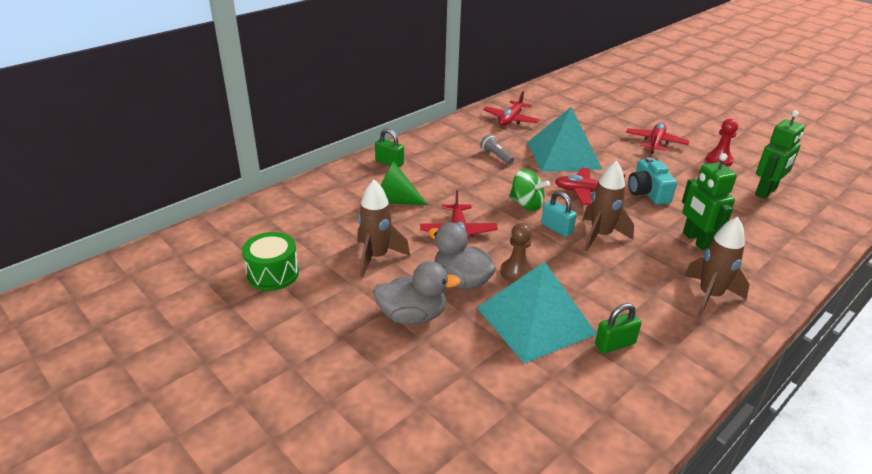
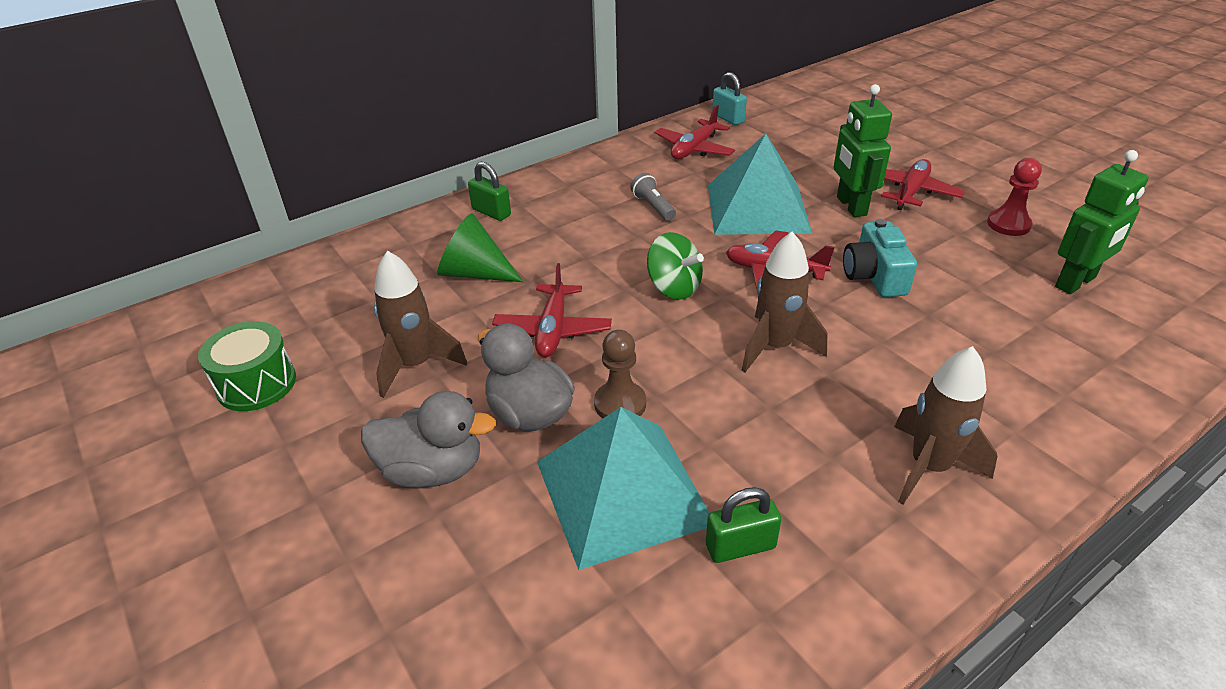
camera: 10 degrees right, 5 degrees up
turquoise padlock [541,191,577,237] -> turquoise padlock moved to [712,72,747,125]
green robot [682,153,737,251] -> green robot moved to [833,84,892,217]

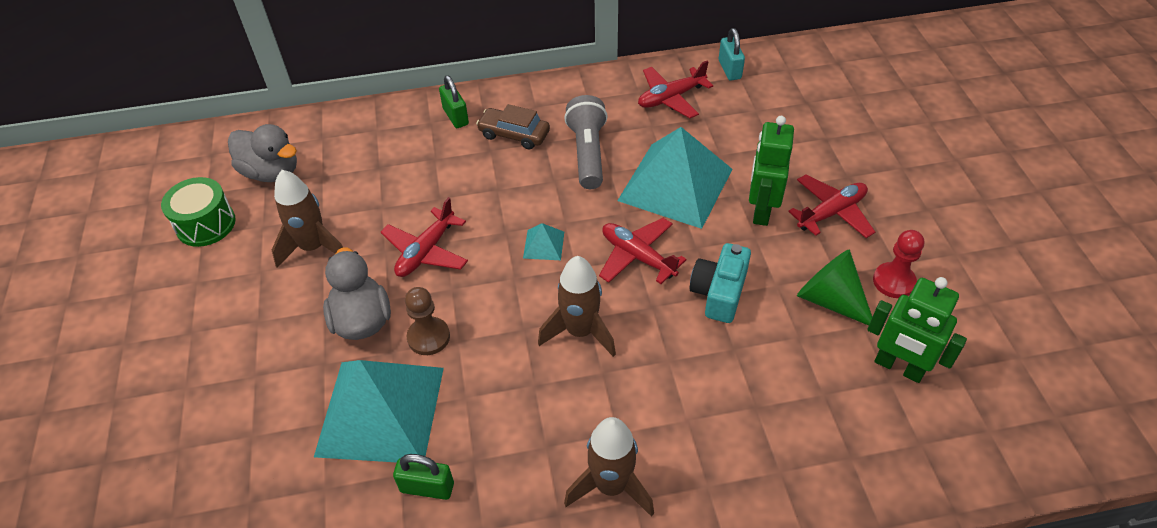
camera: 25 degrees right, 10 degrees up
grey duck [361,391,496,488] -> grey duck moved to [228,124,297,182]
green cone [438,213,523,282] -> green cone moved to [797,250,872,325]
grey flashlight [630,173,676,221] -> grey flashlight [564,95,608,189], size x1.75
green spinning top [647,232,704,300] -> turquoise pyramid [523,223,564,260]
green robot [1055,150,1149,294] -> green robot turned 45 degrees clockwise [867,277,967,383]
none -> brown car [476,104,550,150]

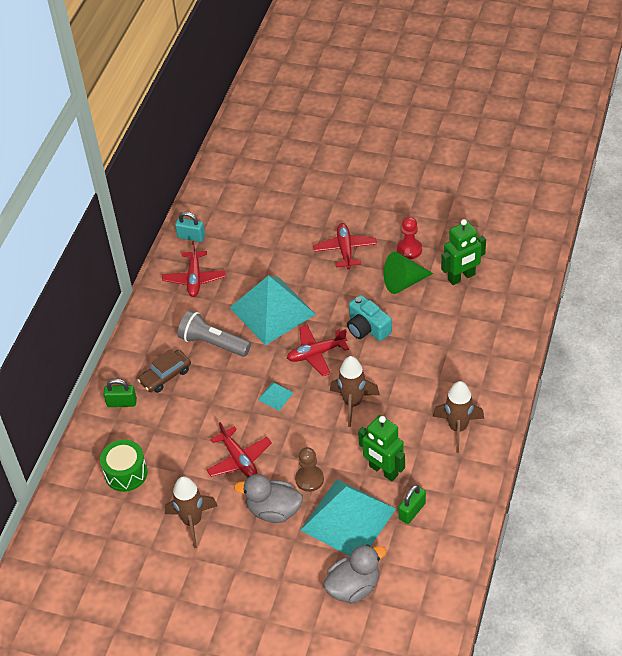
camera: 60 degrees left, 0 degrees up
green drum [161,177,236,247] -> green drum moved to [100,440,148,492]
grey duck [228,124,297,182] -> grey duck moved to [323,544,386,604]
green robot [749,116,794,226] -> green robot moved to [358,415,405,481]

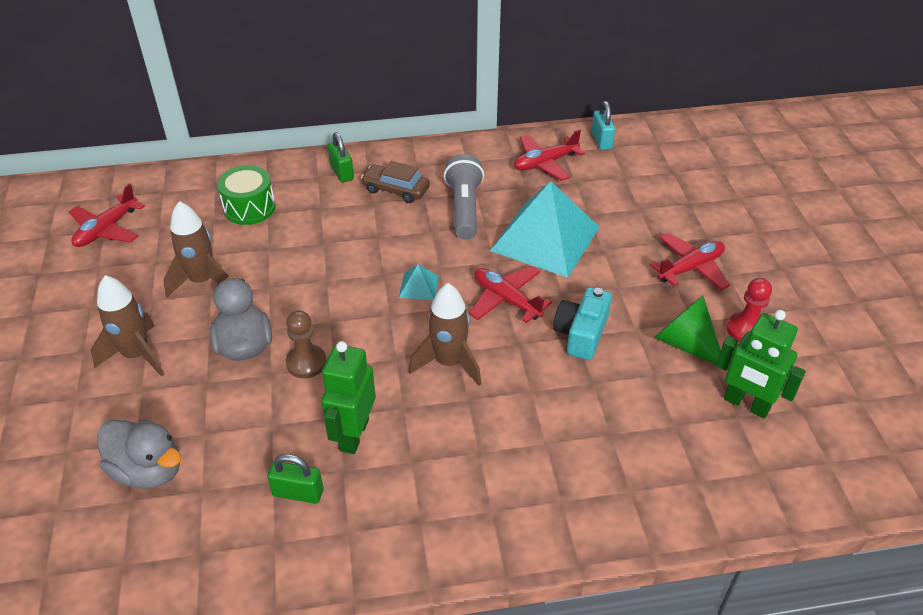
camera: 60 degrees right, 5 degrees down
red plane [206,422,272,477] -> red plane moved to [69,183,145,247]
turquoise pyramid [300,479,396,556] -> none
brown rocket [433,381,484,453] -> brown rocket moved to [91,275,165,377]

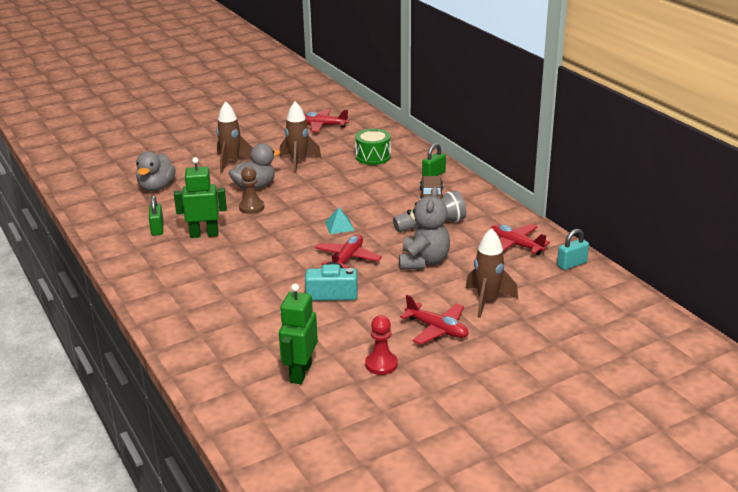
camera: 70 degrees right, 15 degrees down
brown rocket [409,283,481,386] -> brown rocket moved to [466,228,518,318]
turquoise pyramid [490,181,600,278] -> grey teddy bear [399,187,450,270]
green cone [654,295,721,365] -> none

